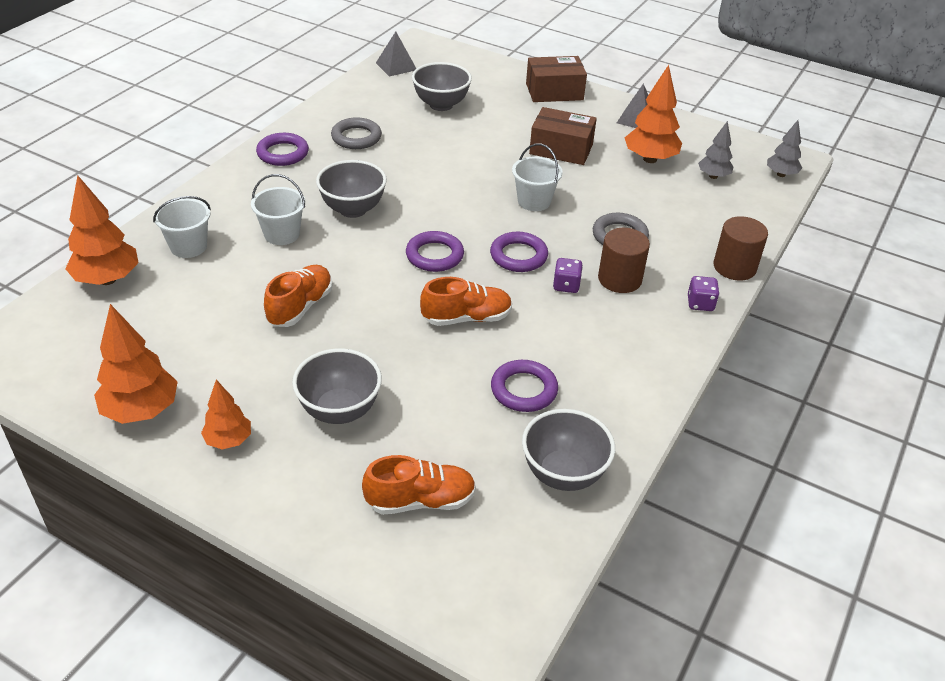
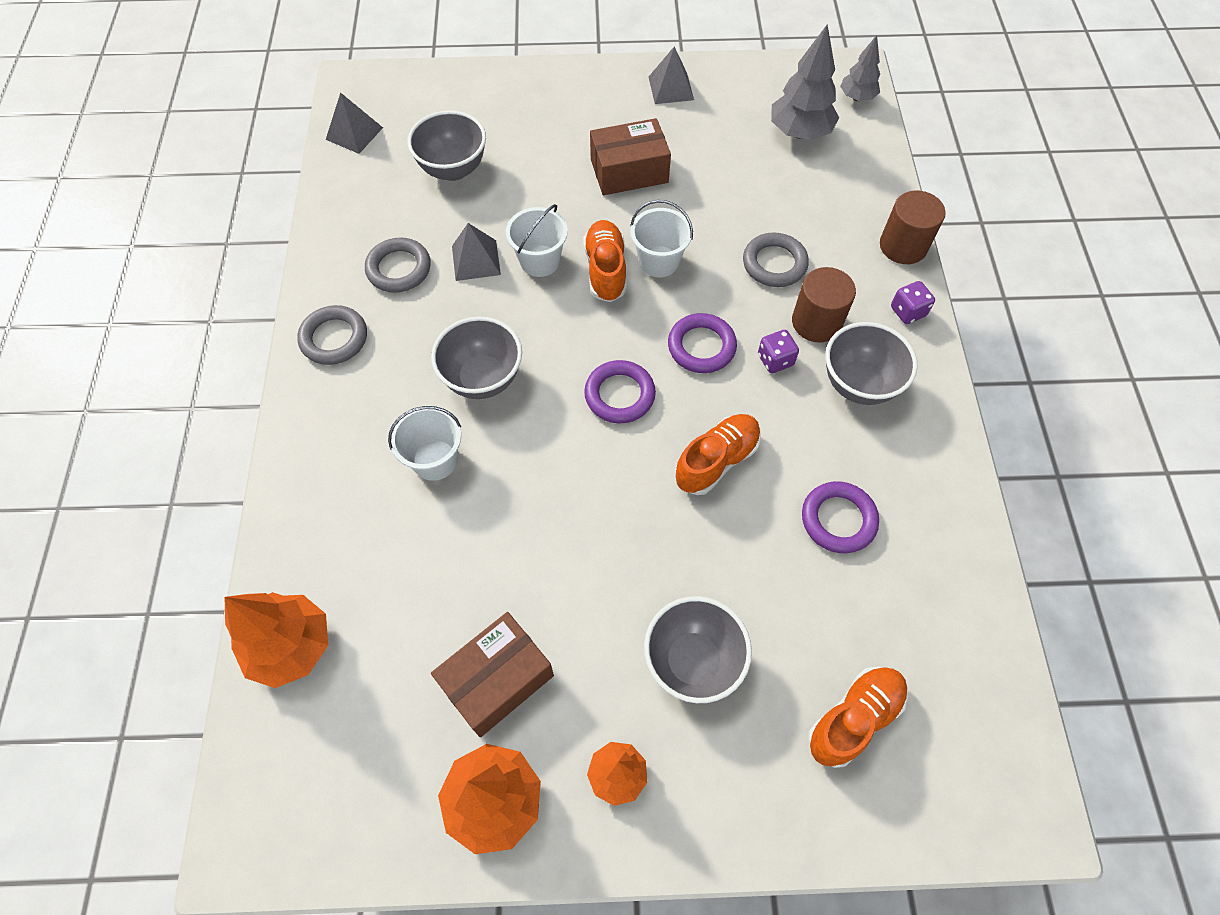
camera: 30 degrees left, 20 degrees up
white bucket [153,196,211,258] -> white bucket moved to [506,204,568,277]
purple ring [256,133,309,166] -> grey ring [297,305,367,365]
orange shoe [264,265,333,327] -> orange shoe moved to [583,220,627,302]
grey bowl [522,409,615,491] -> grey bowl moved to [826,322,918,405]
brown box [526,56,587,102] -> brown box moved to [431,612,554,737]
orange tree [625,65,682,163] -> none
grey tree [698,121,733,179] -> grey tree [771,24,839,140], size x1.66
none -> grey pyramid [452,223,501,281]

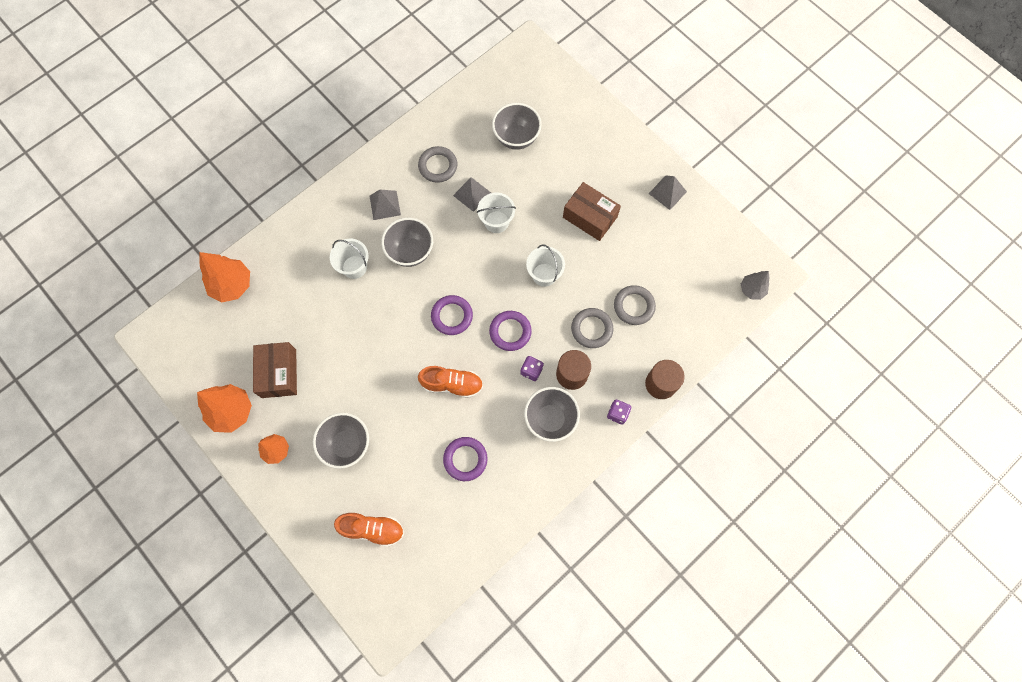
camera: 50 degrees right, 10 degrees up
grey ring [297,305,367,365] -> grey ring moved to [614,285,656,325]
grey pyramid [326,92,383,154] -> grey pyramid moved to [370,190,401,220]
brown box [431,612,554,737] -> brown box turned 75 degrees clockwise [253,342,297,398]
orange shoe [583,220,627,302] -> none
grey tree [771,24,839,140] -> none

